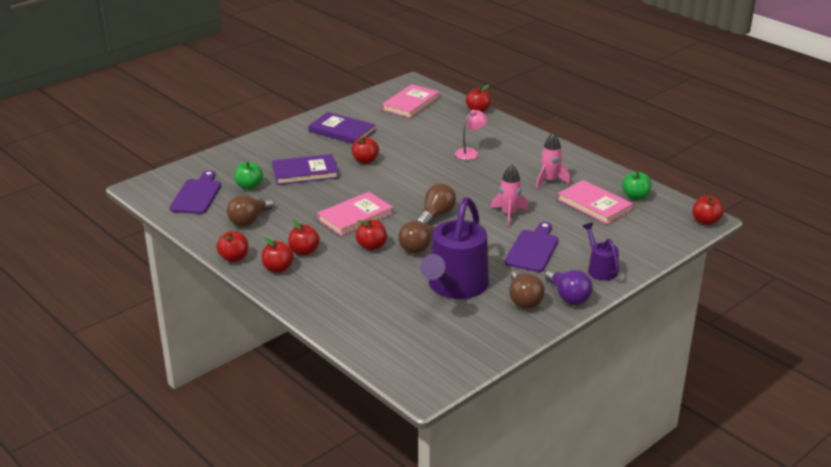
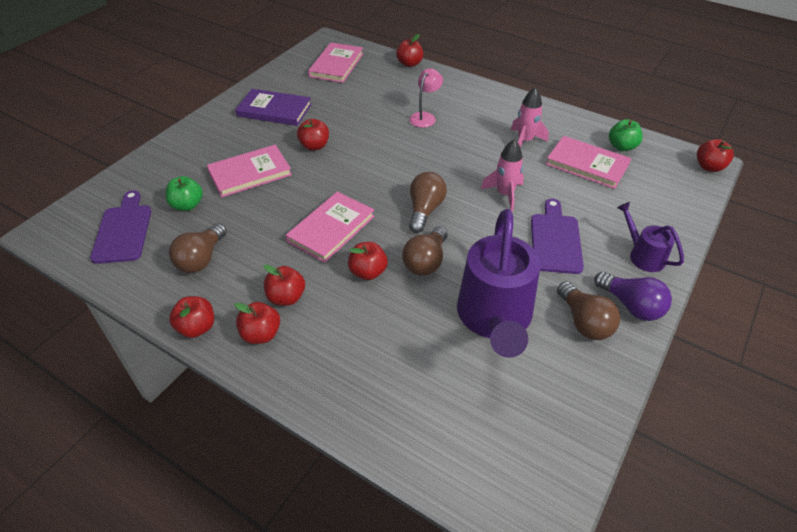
camera: 15 degrees left, 15 degrees up
purple book [272,154,339,185] -> pink book [207,145,292,197]

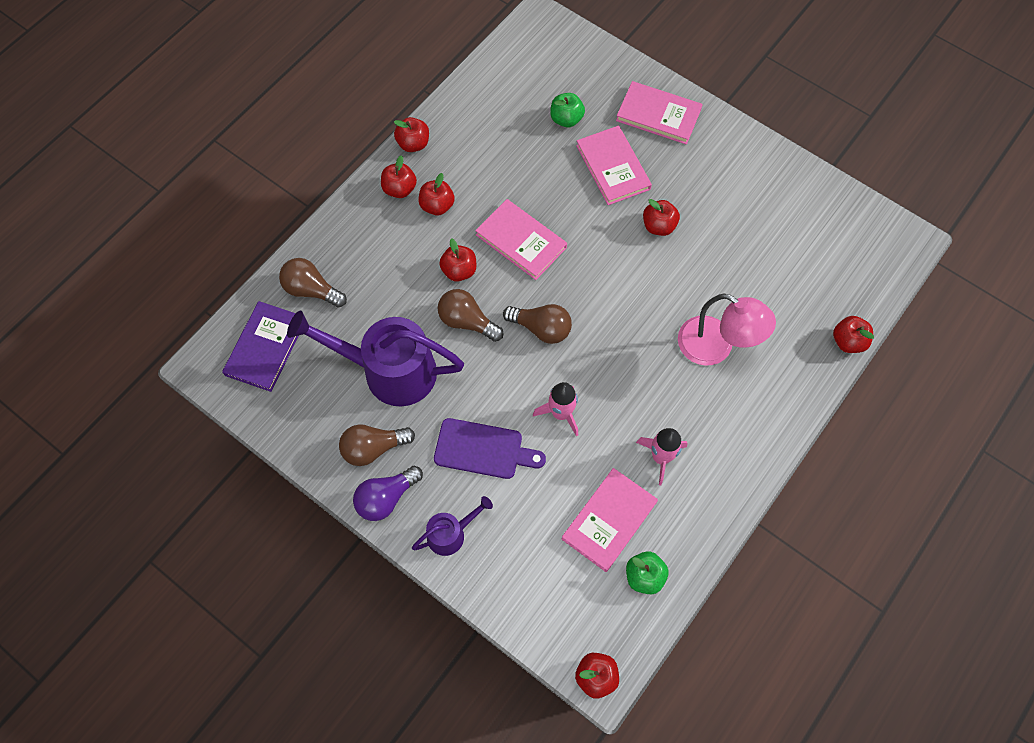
camera: 95 degrees right, 20 degrees up
purple cutting board [90,190,151,264] -> none
brown light bulb [169,223,227,273] -> brown light bulb moved to [279,258,347,308]
purple book [235,89,312,126] -> purple book moved to [222,301,298,392]
pink book [308,42,363,83] -> pink book moved to [616,81,703,145]
pink lamp [409,68,443,128] -> pink lamp [678,293,776,366], size x1.65

